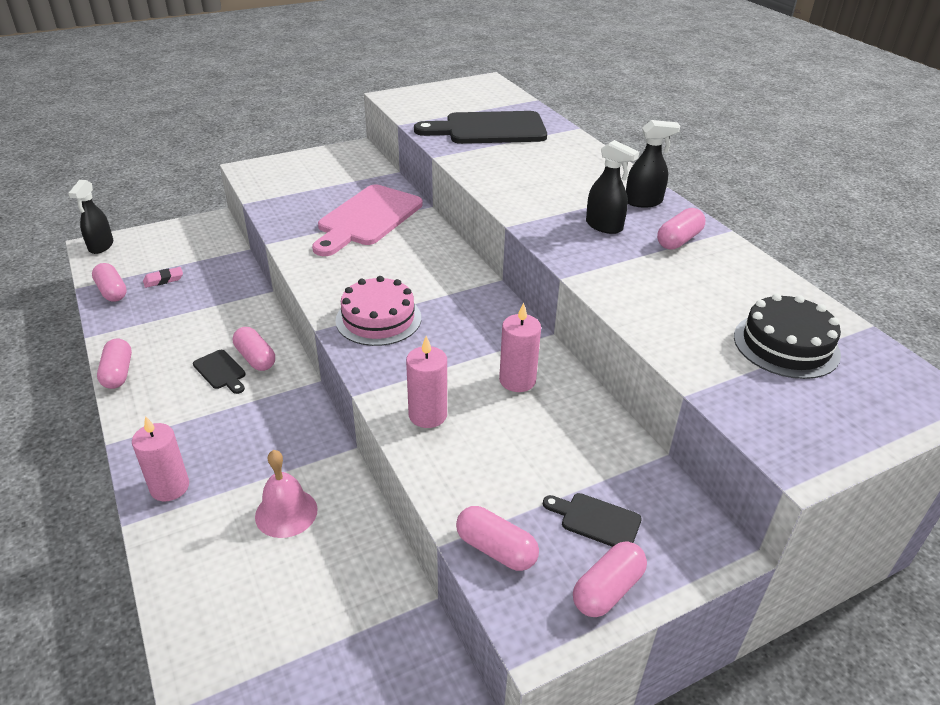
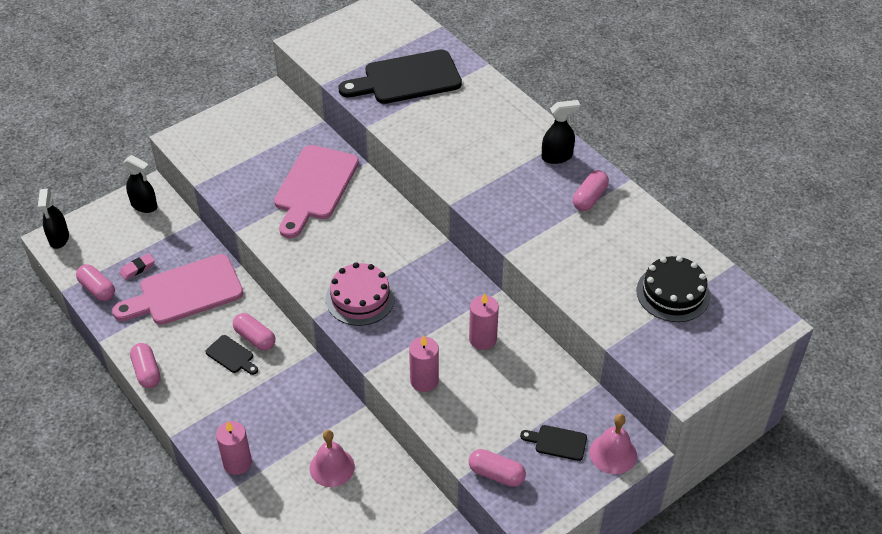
camera: 10 degrees left, 10 degrees up
pink capsule [573,542,647,617] -> none
black spray bottle [586,140,639,234] -> black spray bottle moved to [123,155,158,213]
none -> pink cutting board [112,254,243,325]
none -> pink bell [590,414,637,474]

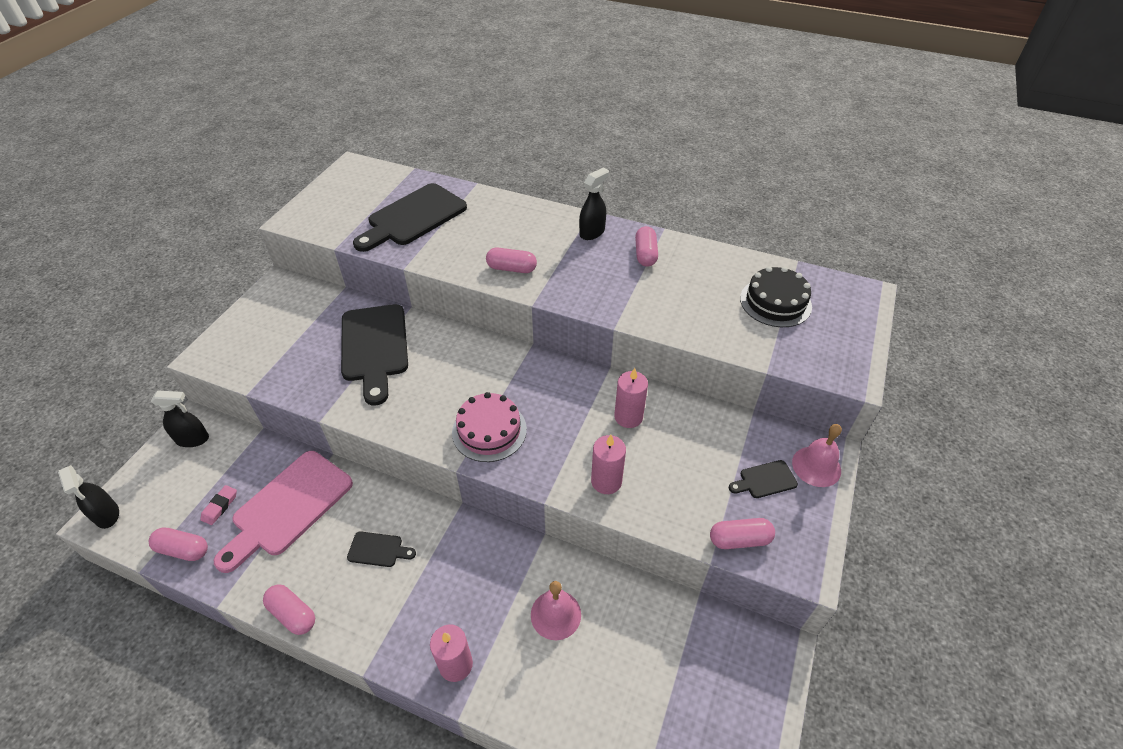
camera: 30 degrees left, 0 degrees up
pink capsule [233,313,275,351] -> pink capsule moved to [486,247,537,273]
pink cutting board [274,145,359,238] -> black cutting board [341,304,408,405]

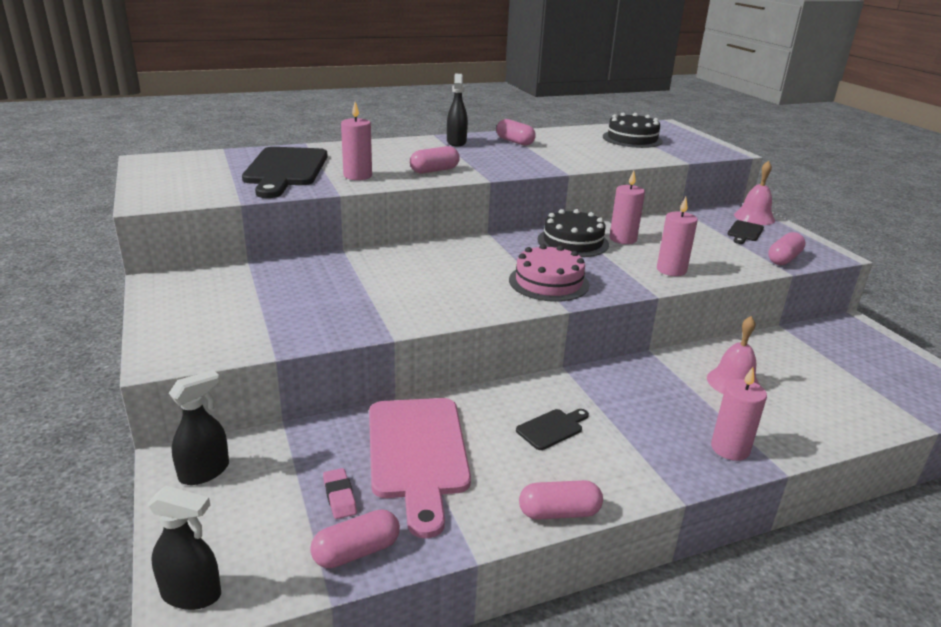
camera: 45 degrees left, 20 degrees down
black cutting board [341,304,408,405] -> none
none -> pink candle [341,102,372,180]
none -> black cake [538,209,609,257]

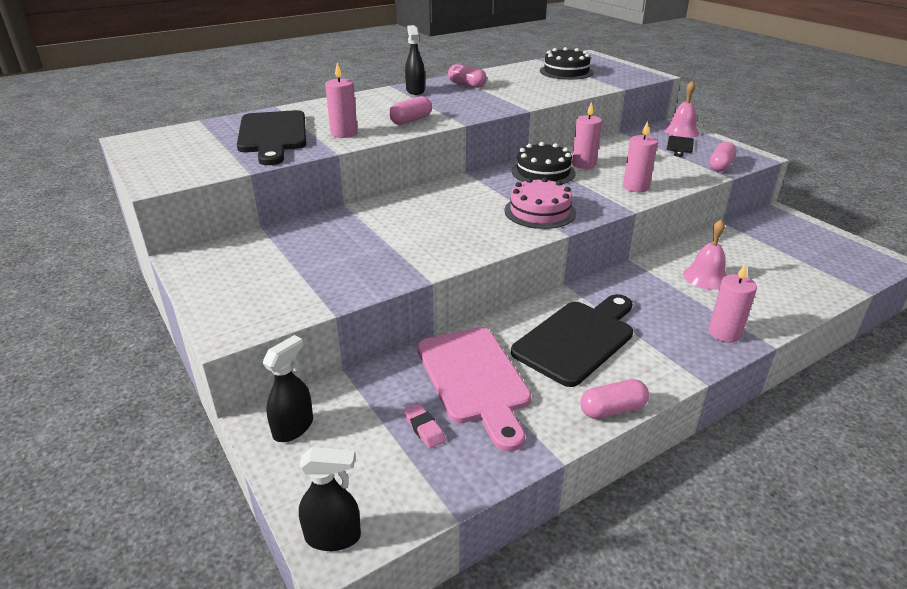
camera: 10 degrees left, 5 degrees up
pink capsule [310,509,400,568] -> none
black cutting board [516,409,589,450] -> black cutting board [511,294,633,387], size x2.24

